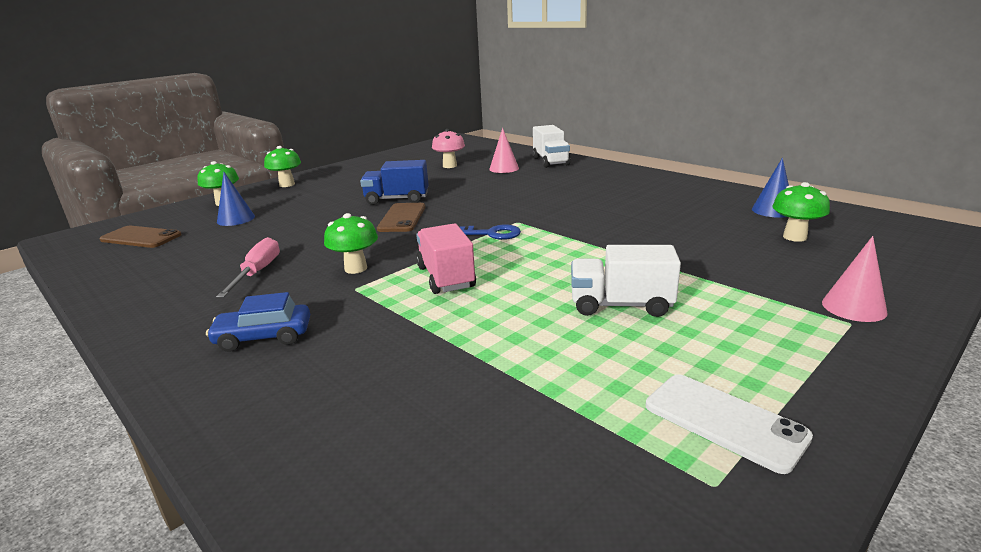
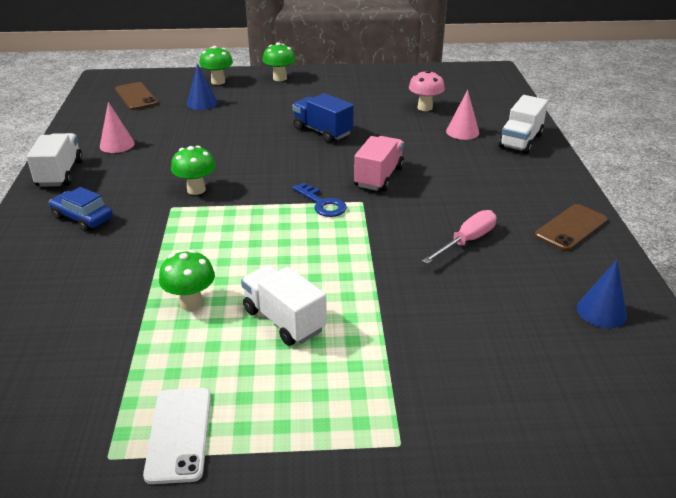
camera: 40 degrees right, 10 degrees up
pink screwdriver [216,237,280,298] -> pink screwdriver moved to [422,210,496,264]
brown phone [377,203,425,232] -> brown phone moved to [535,204,607,251]
pink truck [416,223,476,294] -> pink truck moved to [354,136,404,192]
green mushroom [772,182,830,242] -> green mushroom moved to [159,250,215,311]
pink cone [822,236,888,322] -> pink cone moved to [100,102,135,153]
none -> white truck [26,133,83,187]

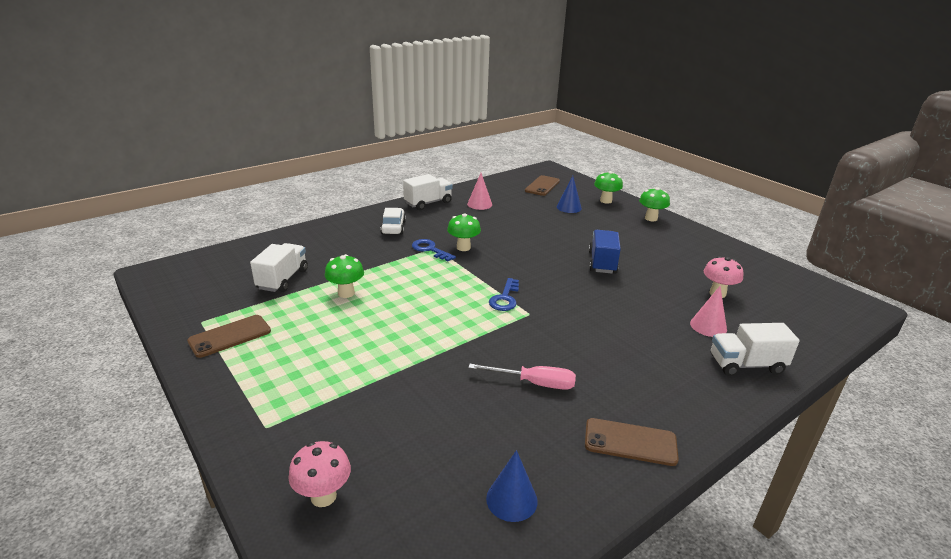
camera: 55 degrees right, 5 degrees down
blue car [49,187,113,232] -> white car [380,208,406,235]
white phone [143,388,211,484] -> brown phone [187,315,271,358]
white truck [241,265,327,346] -> white truck moved to [250,243,308,292]
pink truck [354,136,404,192] -> none
none -> pink mushroom [288,441,351,507]
none -> blue key [412,239,456,261]

